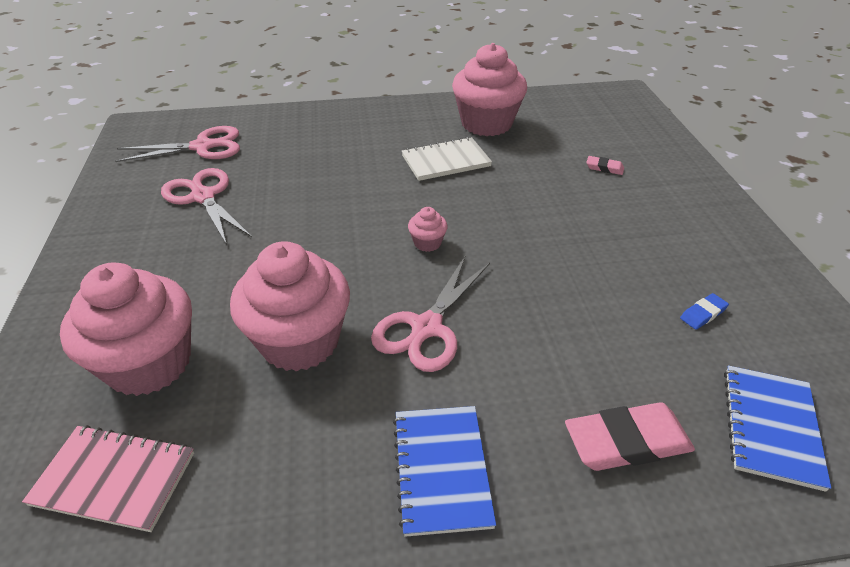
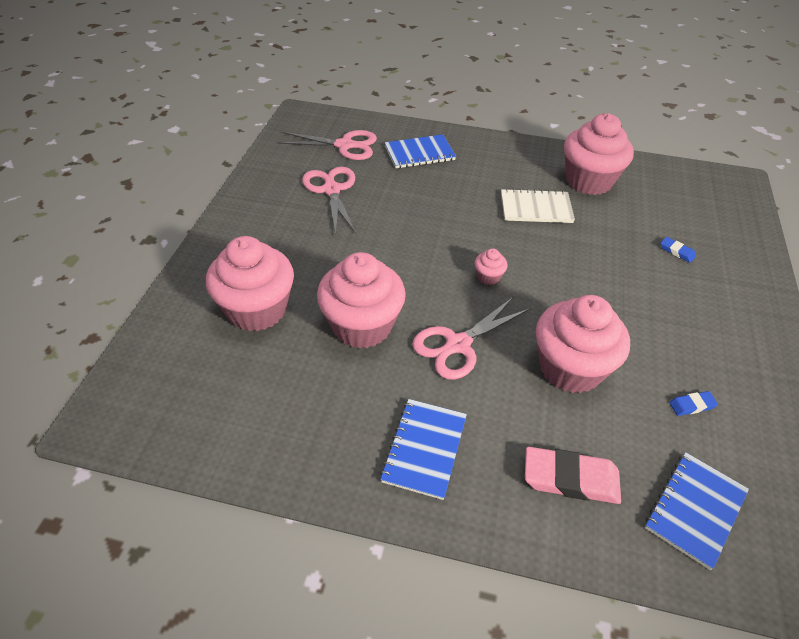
camera: 20 degrees right, 5 degrees up
pink notebook [22,425,194,532] -> none
pink eraser [586,156,624,175] -> blue eraser [661,237,696,263]
none -> blue notebook [385,135,456,168]
none -> pink cupcake [536,295,630,393]

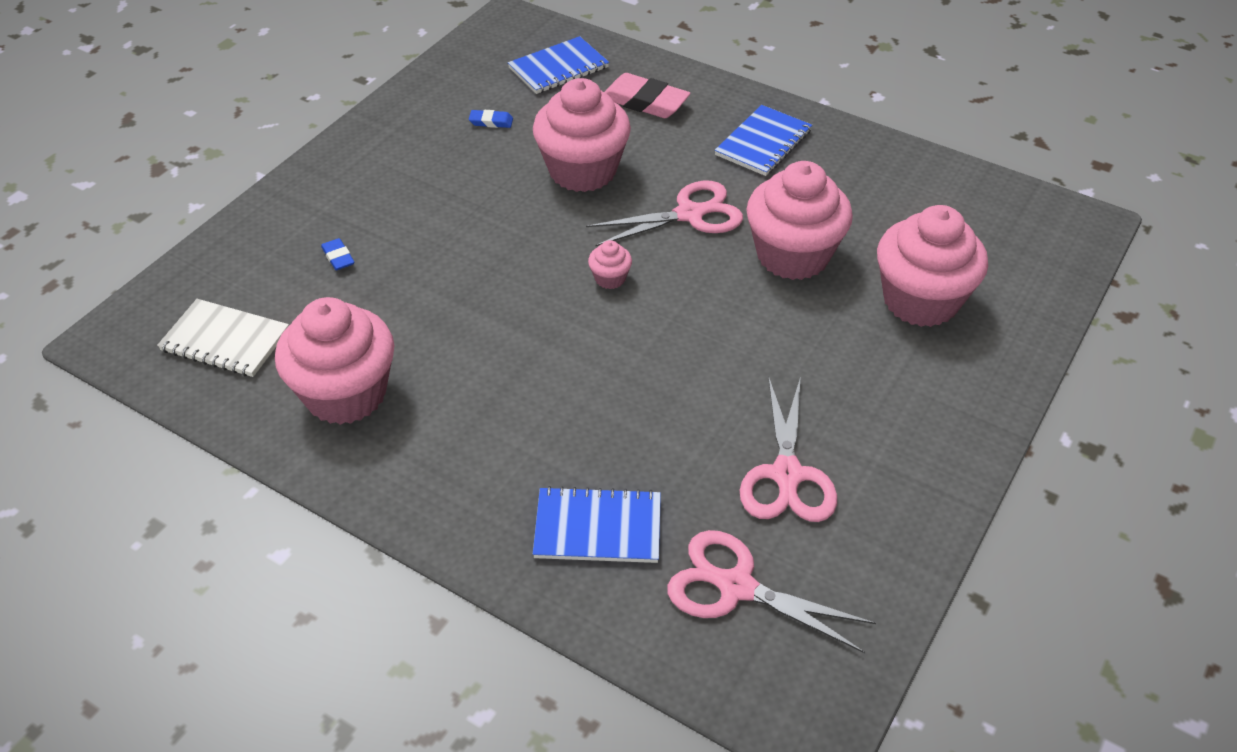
camera: 160 degrees left, 0 degrees up
white notebook [501,188,575,223] -> white notebook moved to [157,299,289,377]

